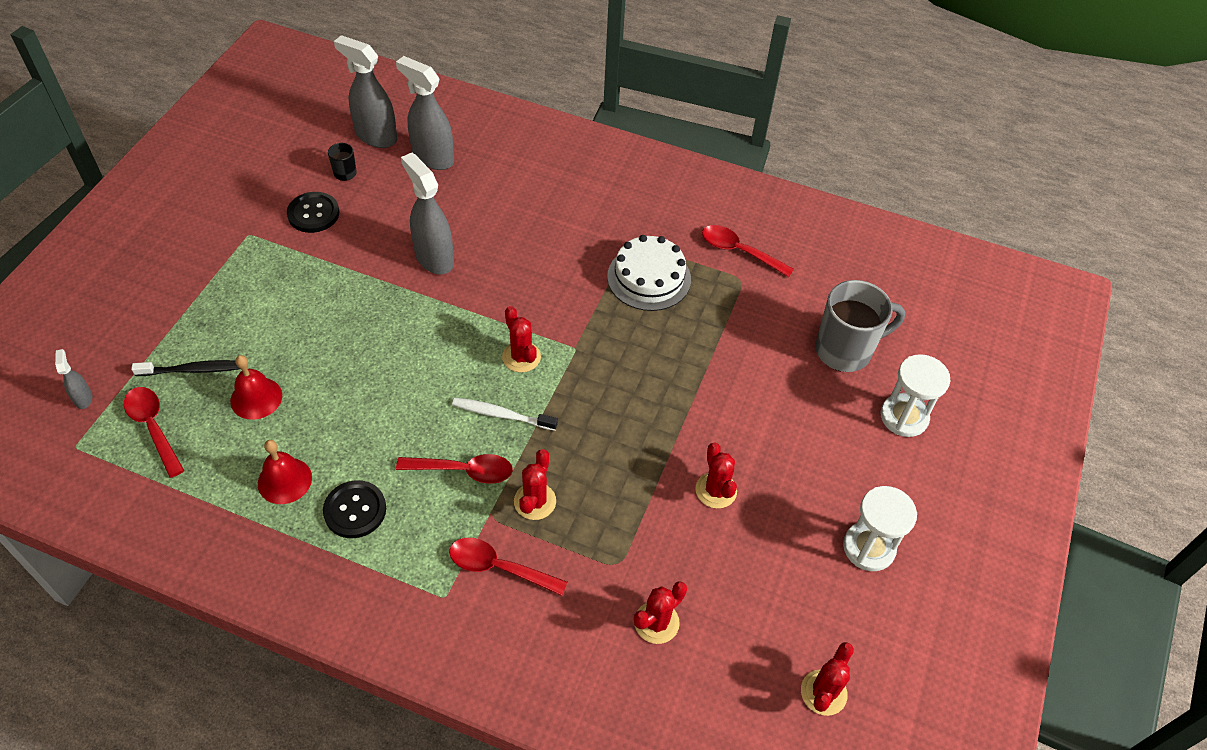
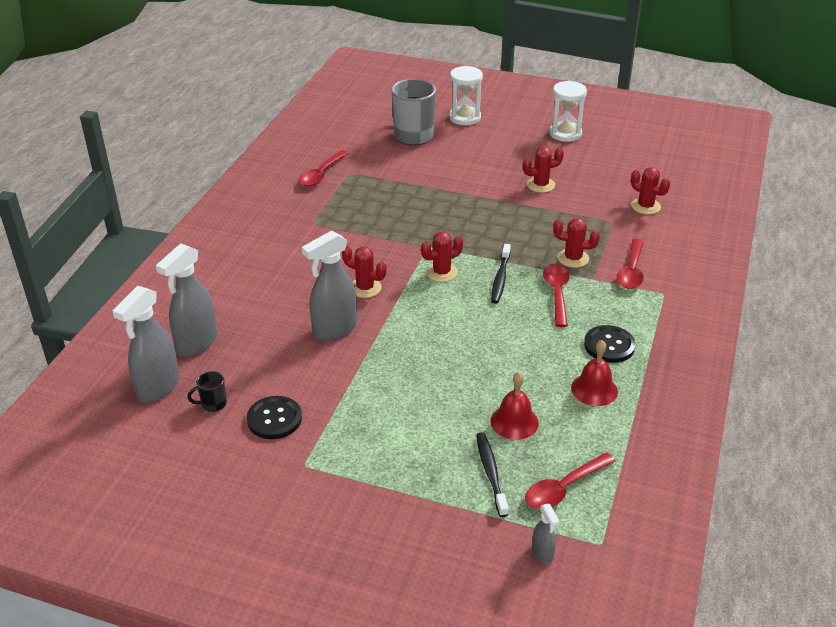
camera: 90 degrees left, 15 degrees down
grey spray bottle [55,349,92,409] -> grey spray bottle turned 90 degrees counterclockwise [532,504,560,564]
white toothbrush [452,398,558,431] -> black toothbrush [491,244,511,304]
white cake [607,235,691,311] -> none
red cactus [801,642,854,716] -> red cactus moved to [342,246,387,298]

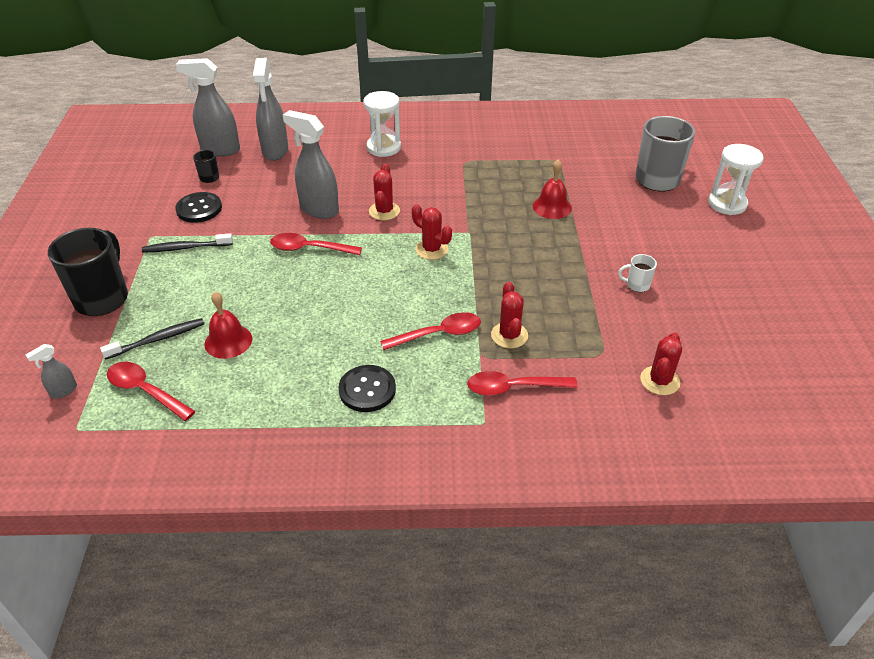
camera: 70 degrees right, 5 degrees up
grey spray bottle [156,243,217,357] -> grey spray bottle turned 105 degrees counterclockwise [253,58,288,161]
red spoon [299,150,349,186] -> red spoon moved to [270,233,362,255]
black toothbrush [491,244,511,304] -> black toothbrush moved to [142,233,233,252]
red cactus [523,146,564,193] -> white mug [618,254,657,292]
white hourglass [549,81,587,142] -> white hourglass moved to [363,91,401,157]
red bell [571,340,618,406] -> red bell moved to [533,159,572,219]
none -> black mug [48,228,128,316]

